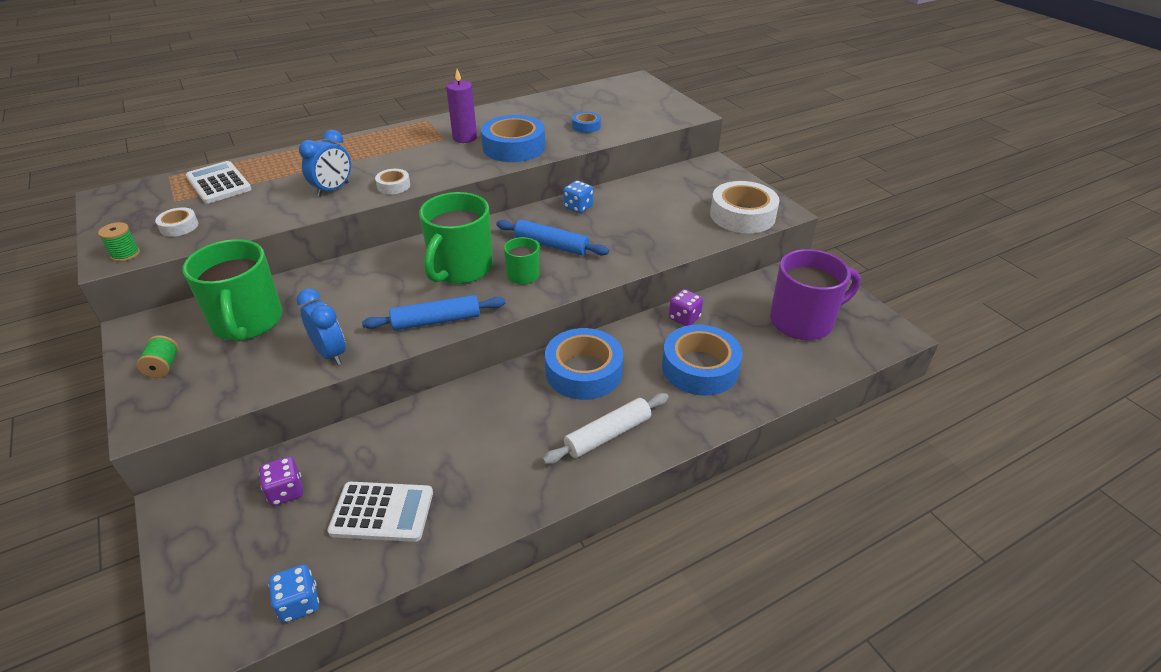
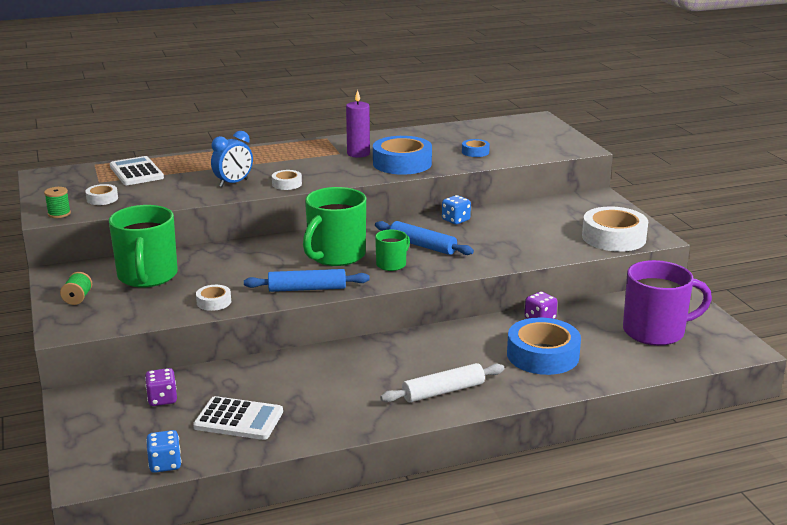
camera: 10 degrees right, 15 degrees down
blue clock [297,289,346,365] -> white tape [196,285,231,311]
blue tape [545,328,623,400] -> none

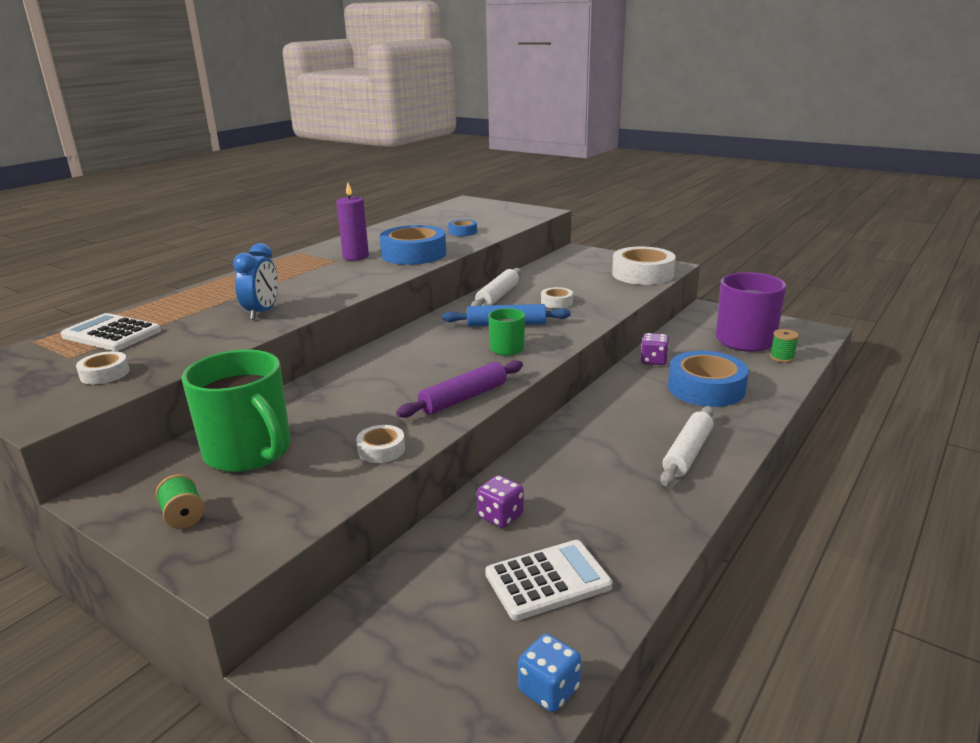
camera: 35 degrees left, 0 degrees up
green spool [44,187,71,218] -> green spool moved to [770,329,799,363]
purple dice [145,368,177,406] -> purple dice moved to [477,475,524,528]
blue rolling pin [244,269,370,292] -> purple rolling pin [396,360,523,418]
white tape [272,170,302,190] -> white tape moved to [541,287,573,308]
green mug [303,187,366,266] -> none
blue dice [442,195,471,224] -> white rolling pin [471,268,522,306]

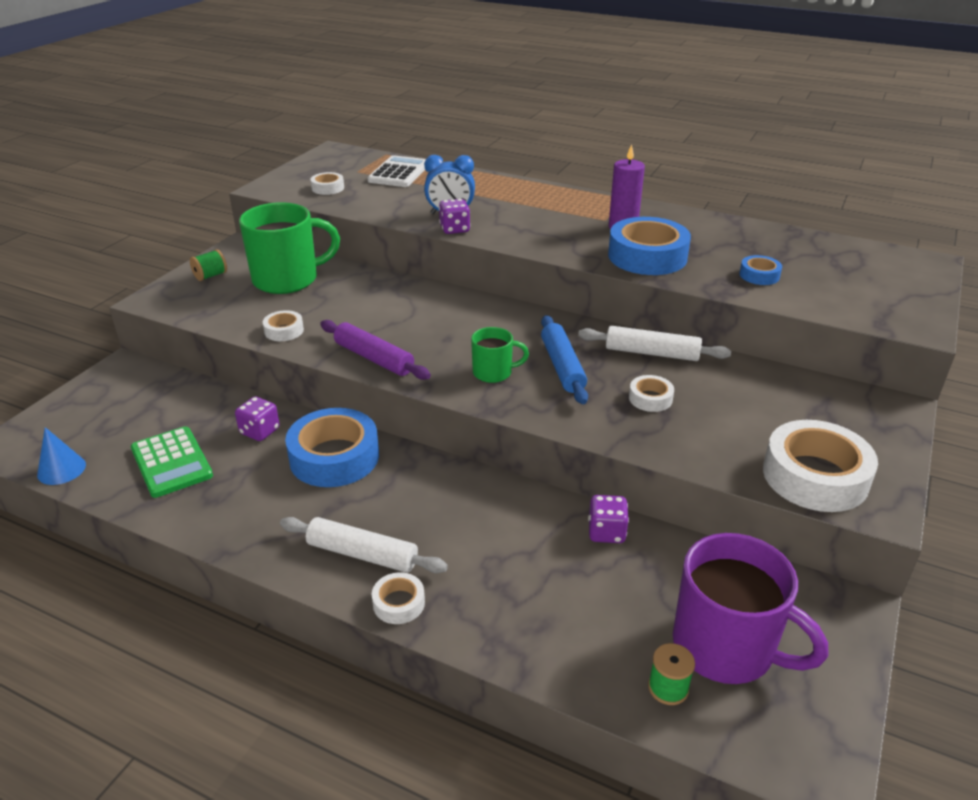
camera: 80 degrees right, 10 degrees up
green mug [182,349,291,472] -> green mug turned 150 degrees counterclockwise [239,202,340,294]
white calculator [485,540,613,621] -> green calculator [131,426,213,498]
blue dice [518,634,581,712] -> blue cone [37,427,86,485]
blue tape [668,351,749,407] -> blue tape moved to [285,408,379,487]
none -> white tape [372,572,425,624]
none -> purple dice [439,199,470,234]

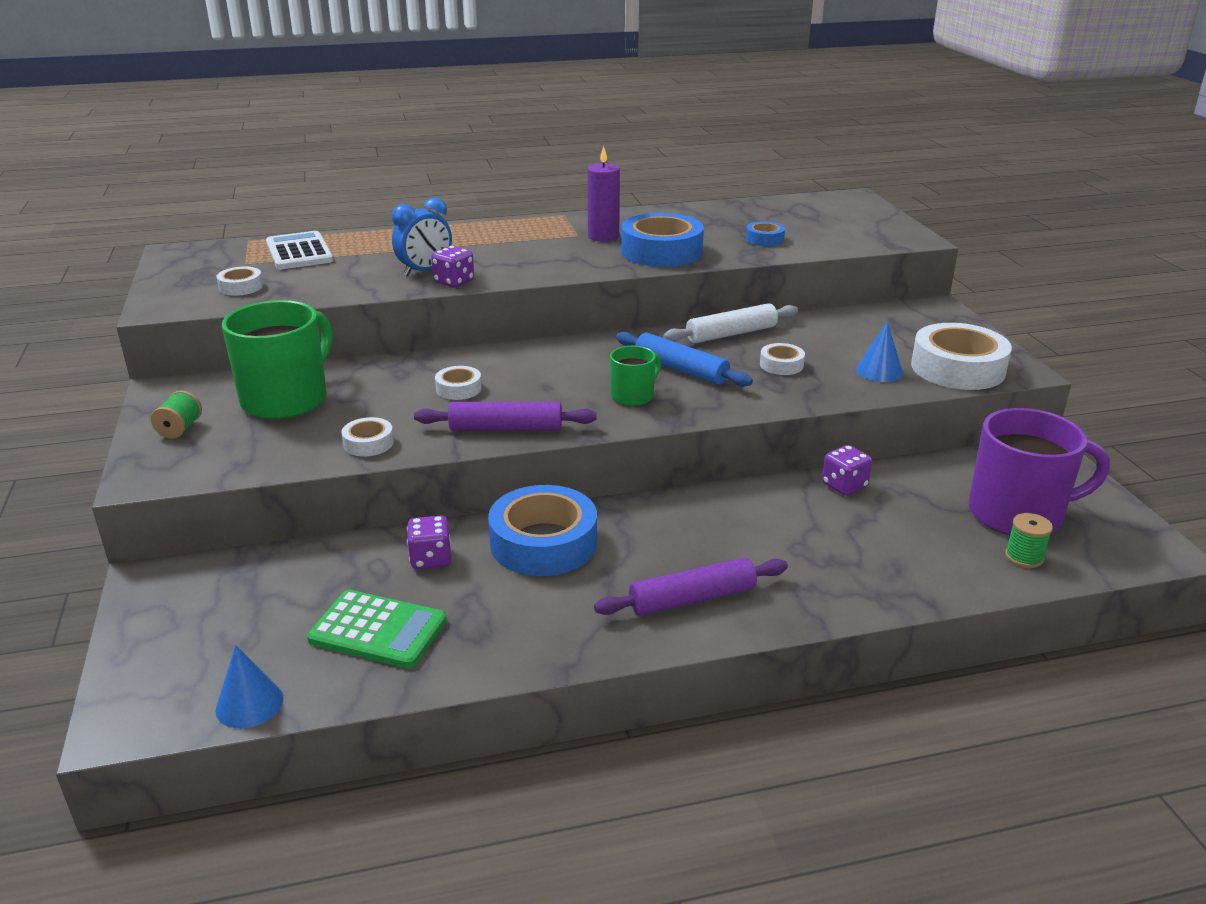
camera: 40 degrees left, 5 degrees down
white rolling pin [280,517,448,573] -> purple rolling pin [594,558,788,616]
white tape [372,572,425,624] -> white tape moved to [435,366,482,400]
none -> blue cone [856,321,903,382]

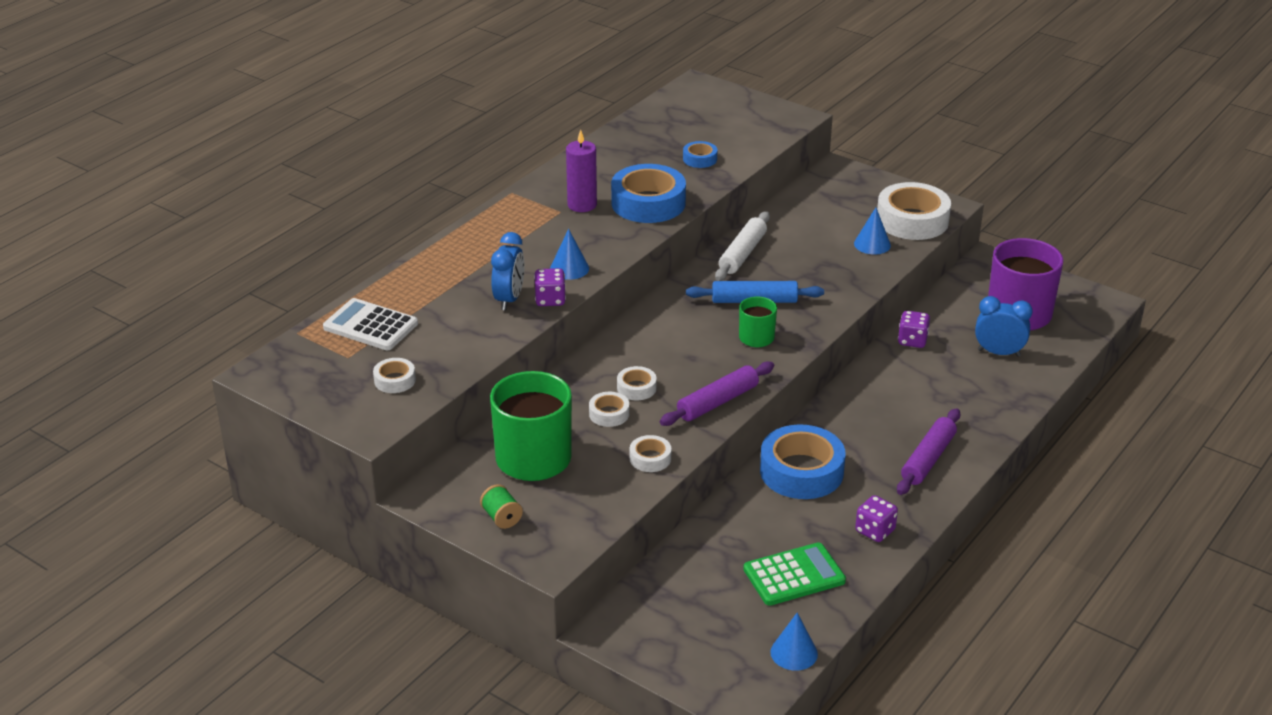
camera: 40 degrees left, 5 degrees up
purple dice [407,516,451,569] -> purple dice moved to [855,495,898,542]
white tape [760,343,805,375] -> white tape moved to [589,392,629,427]
green spool [1005,513,1053,568] -> none
none -> blue cone [550,229,589,280]
none -> blue clock [975,296,1033,357]

